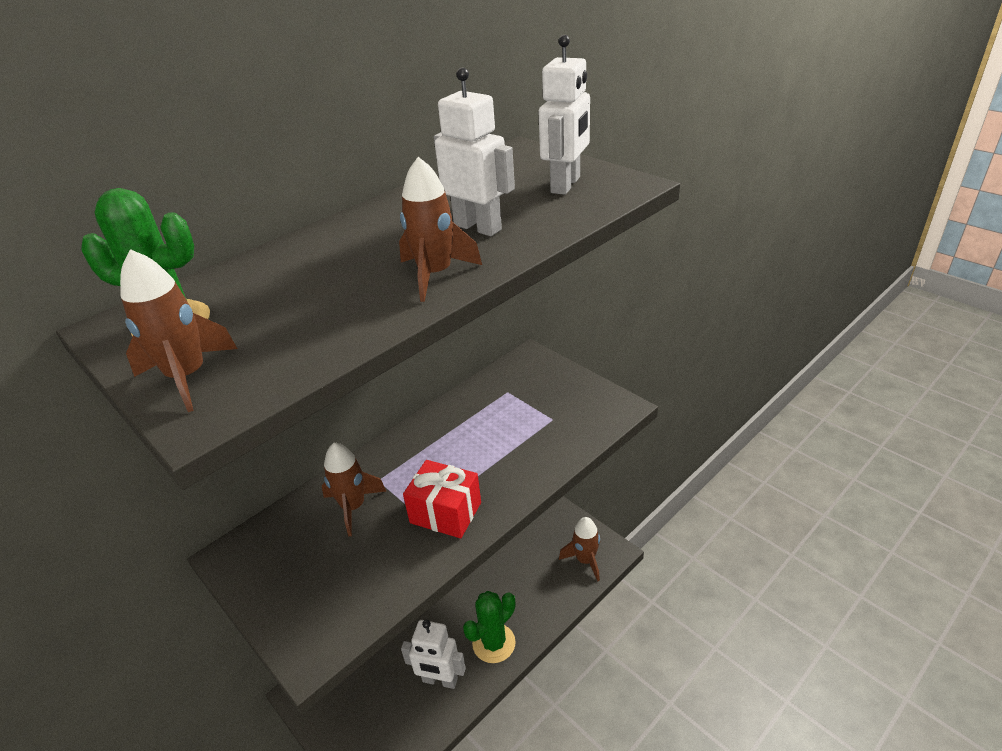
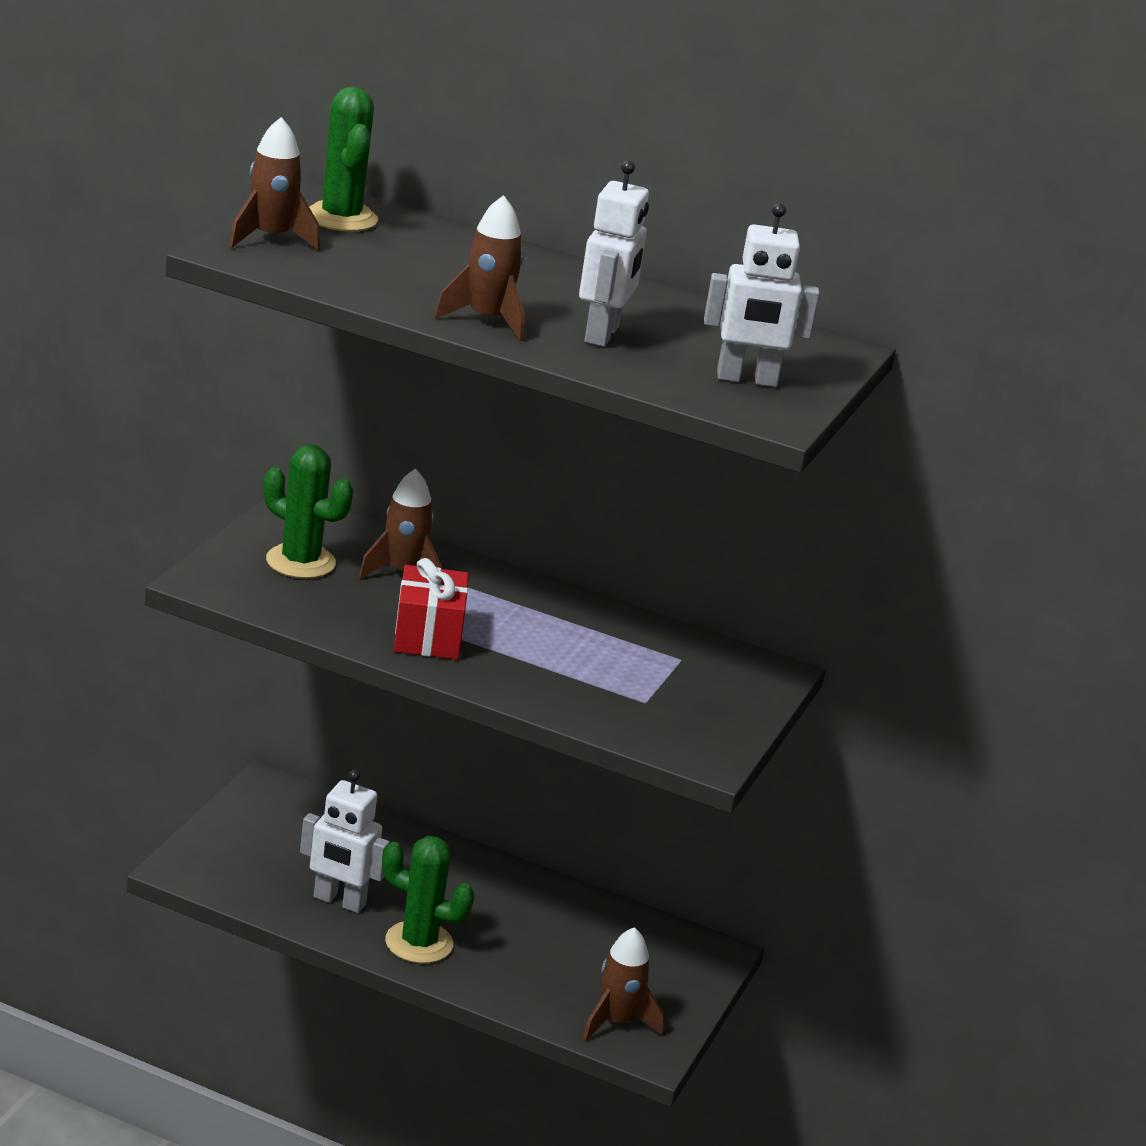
camera: 60 degrees right, 10 degrees down
white robot [401,620,466,689] -> white robot turned 60 degrees counterclockwise [300,770,390,913]
none -> green cactus [264,444,353,579]

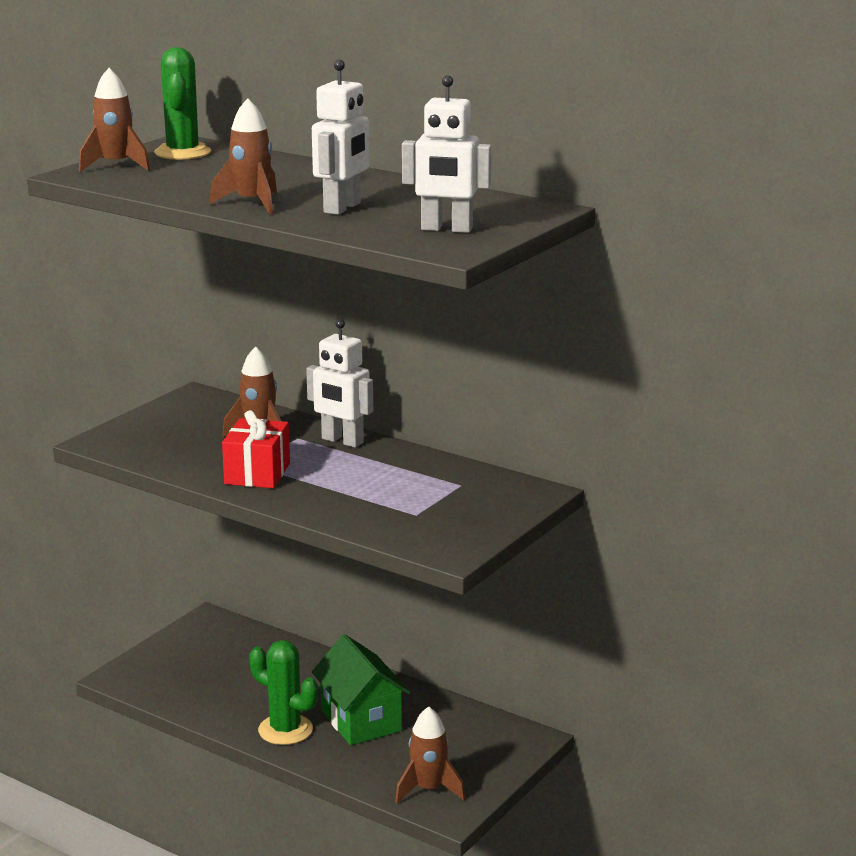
camera: 15 degrees right, 5 degrees down
green cactus [264,444,353,579] -> none
white robot [300,770,390,913] -> white robot moved to [306,319,373,448]
none -> green house [312,634,410,745]

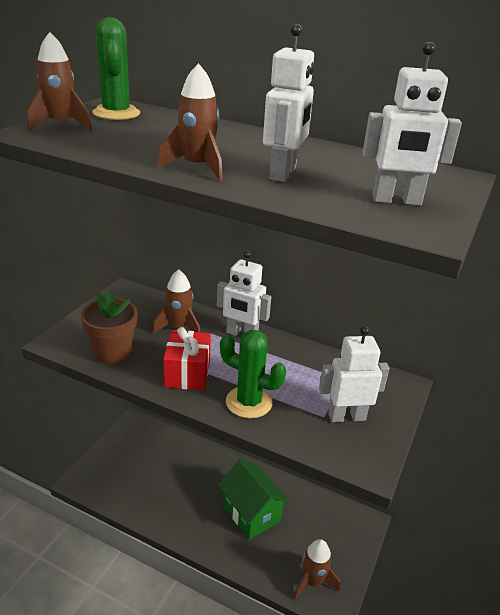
camera: 10 degrees left, 10 degrees up
green cactus [249,640,318,745] -> green cactus moved to [220,330,286,418]
none -> brown flower pot [81,291,137,365]
none -> white robot [319,326,389,422]

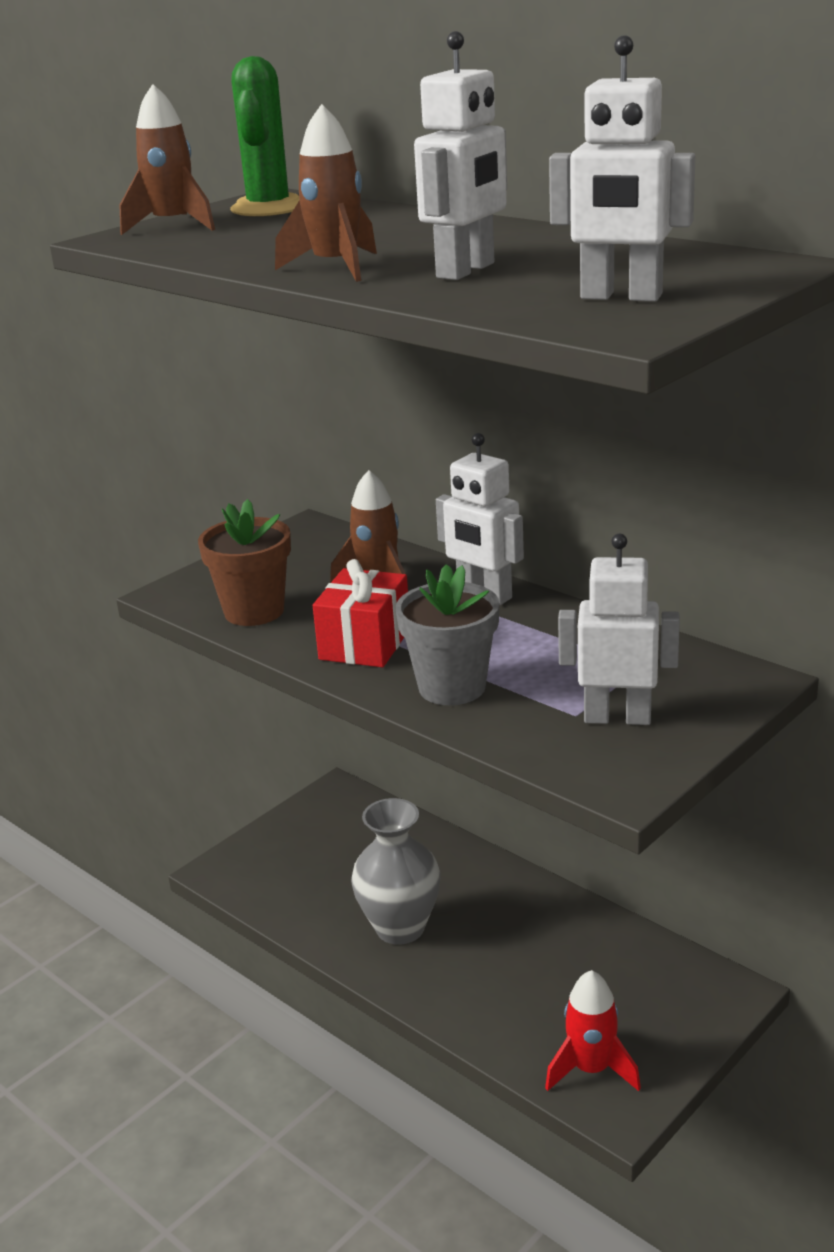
camera: 20 degrees right, 5 degrees down
green house [218,459,289,539] -> none
green cactus [220,330,286,418] -> grey flower pot [396,564,500,705]
brown rocket [293,539,340,600] -> red rocket [545,970,641,1091]
none -> grey vase [351,798,441,945]

